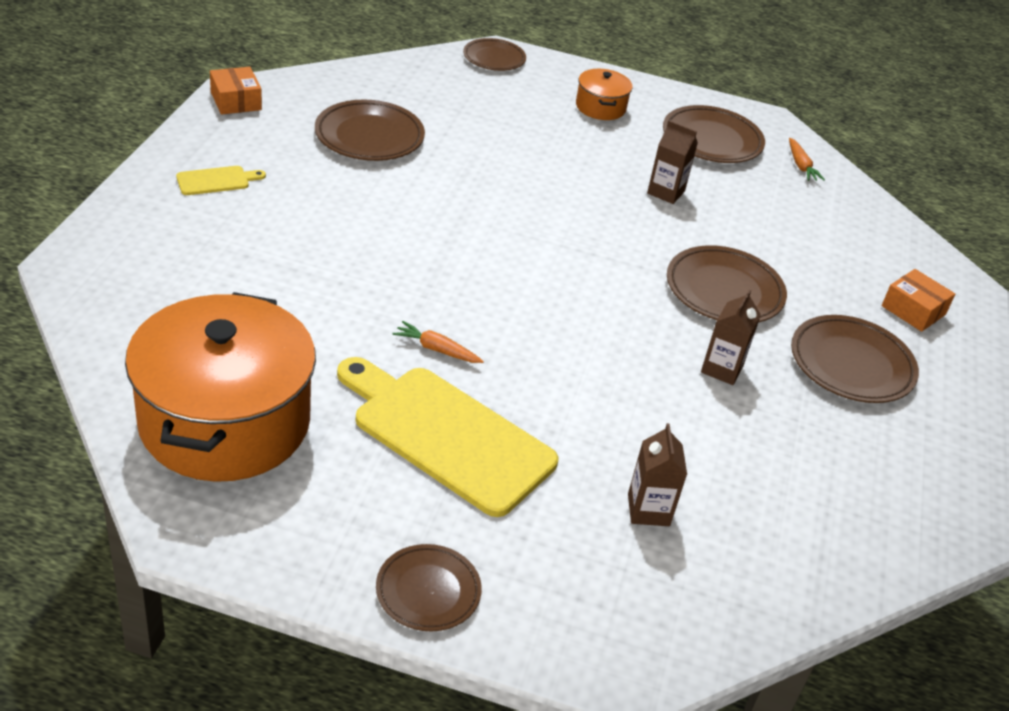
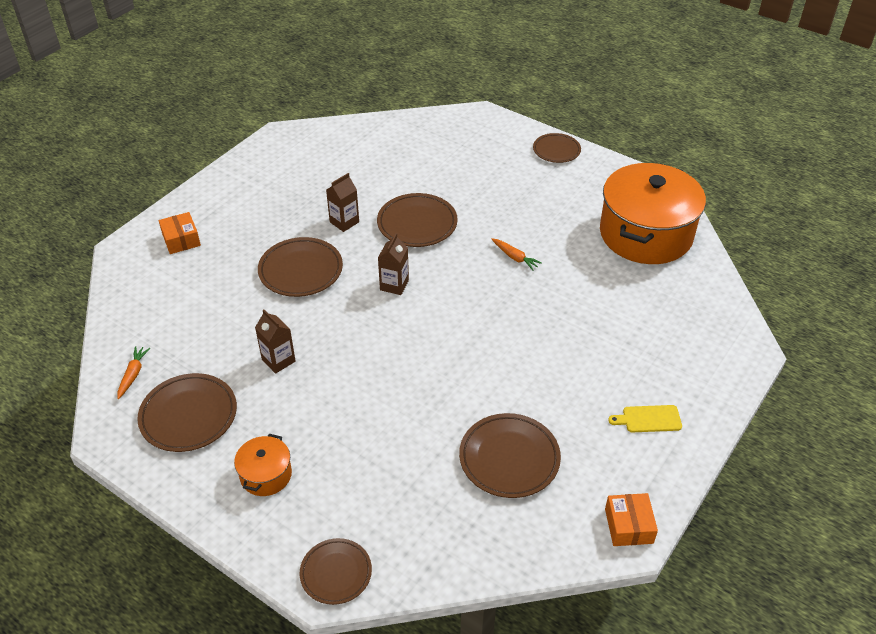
camera: 155 degrees left, 5 degrees up
yellow cutting board [337,357,558,517] -> none
brown carton [628,423,687,526] -> brown carton moved to [378,233,409,295]
brown plate [791,315,919,403] -> brown plate moved to [377,193,458,247]

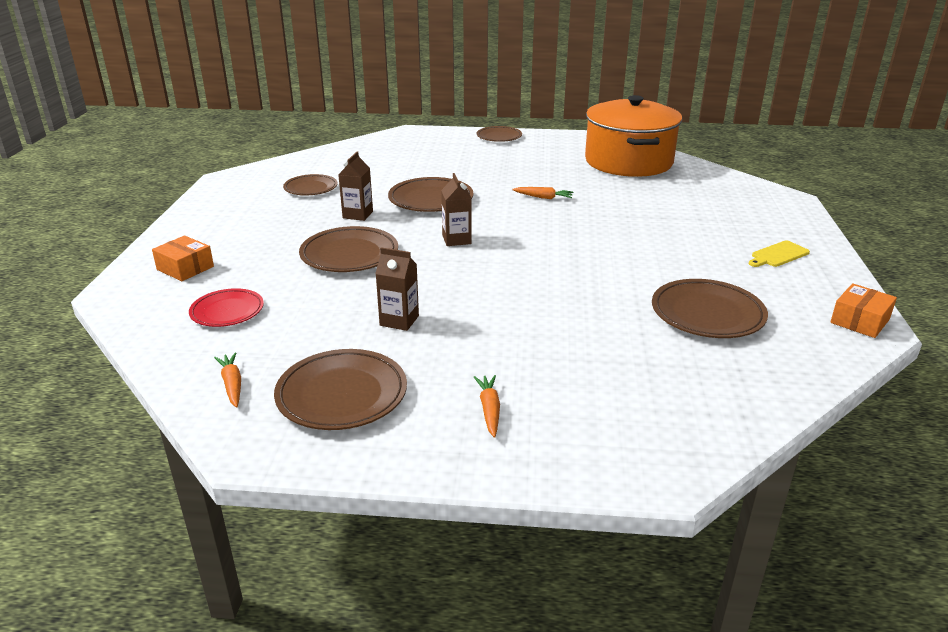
camera: 30 degrees left, 15 degrees down
orange pot [234,434,292,496] -> orange carrot [474,375,500,438]
brown plate [300,538,372,605] -> brown plate moved to [283,174,338,195]
orange box [605,493,658,546] -> orange box turned 75 degrees clockwise [830,283,897,338]
none -> red plate [189,288,264,327]

